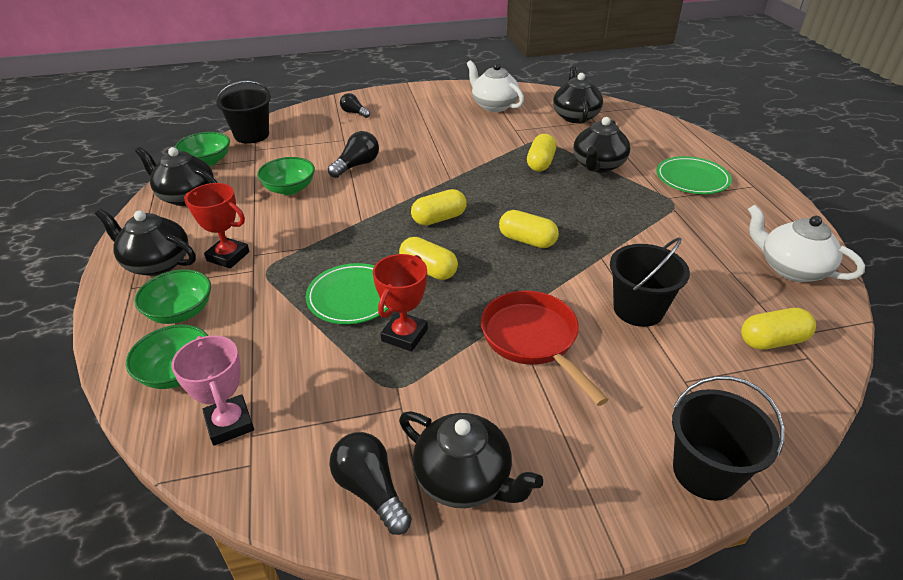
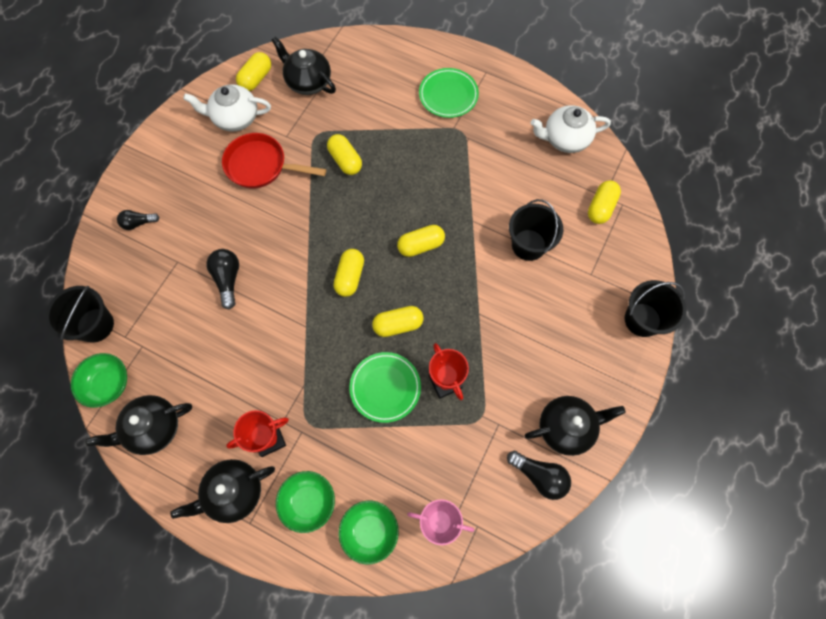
camera: 50 degrees left, 30 degrees up
green bowl [257,157,315,195] -> none
black light bulb [329,432,412,535] -> black light bulb turned 150 degrees counterclockwise [507,451,571,500]
red pan [481,291,609,406] -> red pan moved to [222,133,326,189]
black teapot [573,117,630,173] -> none
none -> yellow capsule [236,52,271,91]

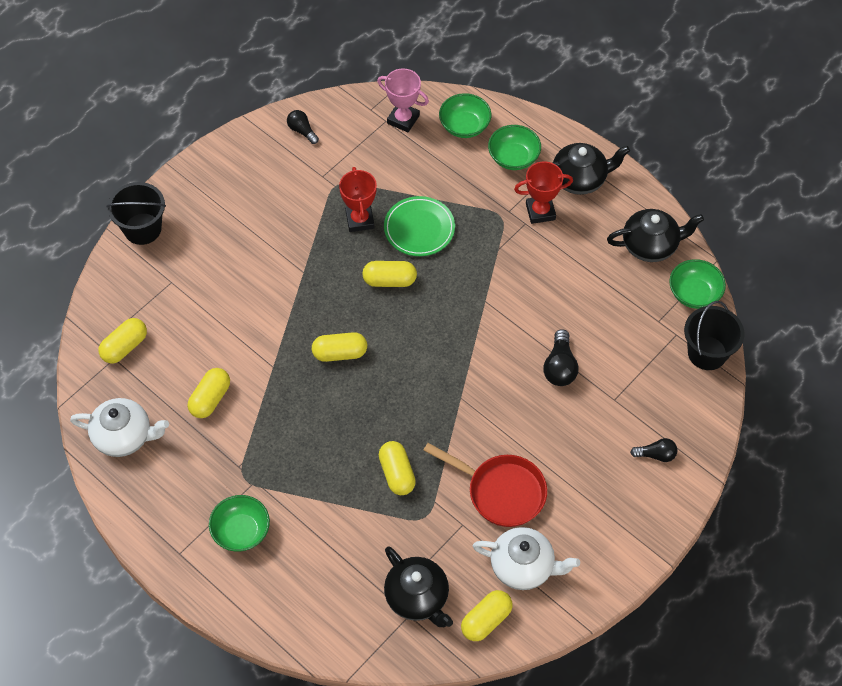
camera: 165 degrees left, 10 degrees down
yellow capsule [333,249,364,297] -> yellow capsule moved to [188,368,230,418]
green plate [419,68,479,118] -> green bowl [209,495,270,552]
black light bulb [507,451,571,500] -> black light bulb [287,110,319,144], size x0.67
black bucket [509,199,563,261] -> none
black teapot [525,396,625,456] -> none

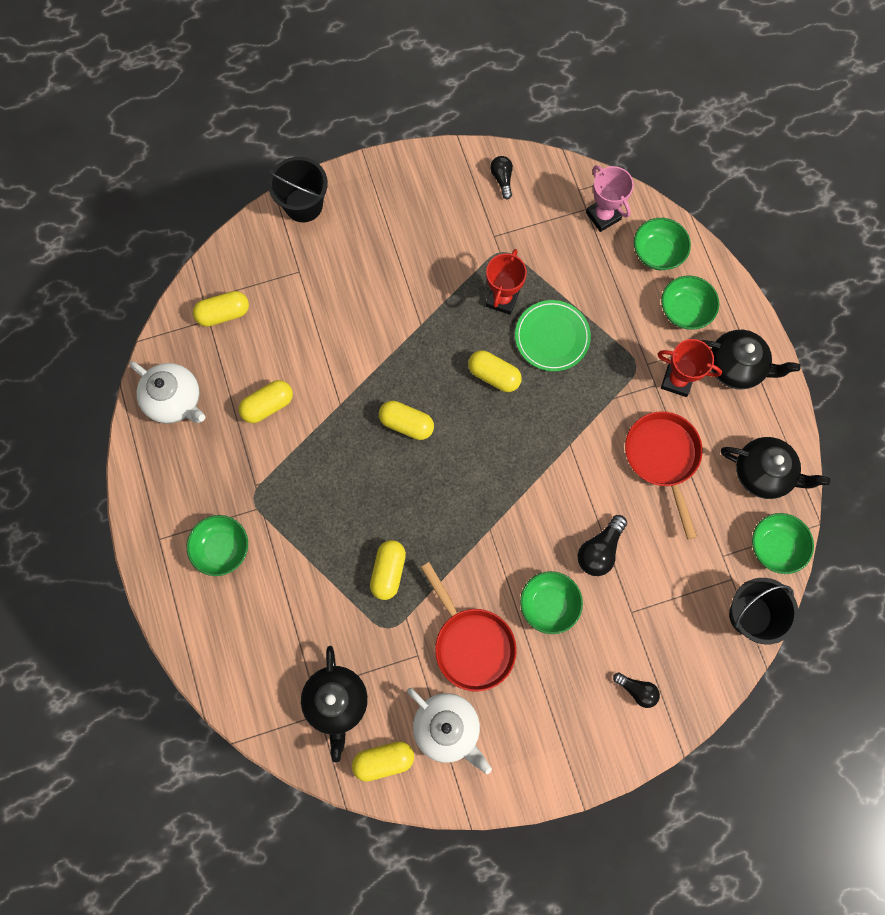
camera: 30 degrees right, 15 degrees up
none -> green bowl [520,571,583,634]
none -> red pan [625,411,703,540]

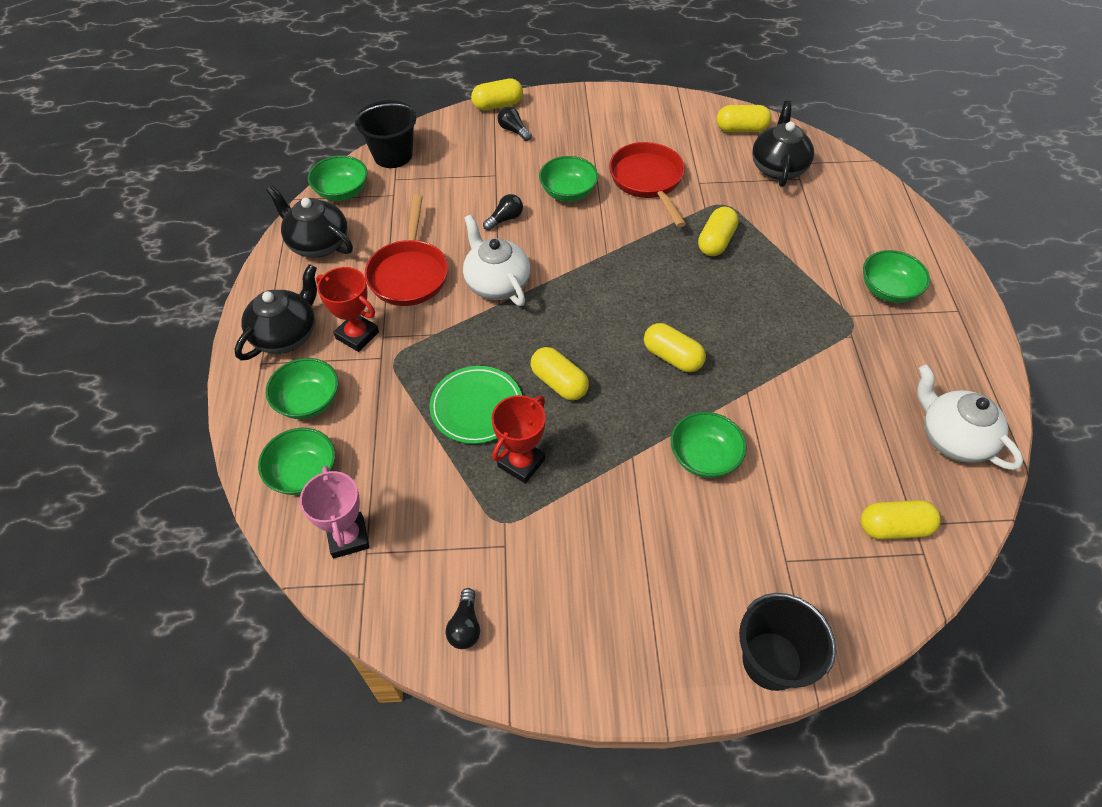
camera: 165 degrees left, 20 degrees down
yellow capsule [239,380,293,423] -> yellow capsule moved to [471,79,523,110]
white teapot [407,688,492,774] -> white teapot moved to [463,215,531,306]
black light bulb [577,515,627,576] -> black light bulb [483,194,523,230], size x0.67
black teapot [700,330,801,389] -> black teapot turned 90 degrees clockwise [234,264,317,361]
none -> green bowl [671,412,747,478]

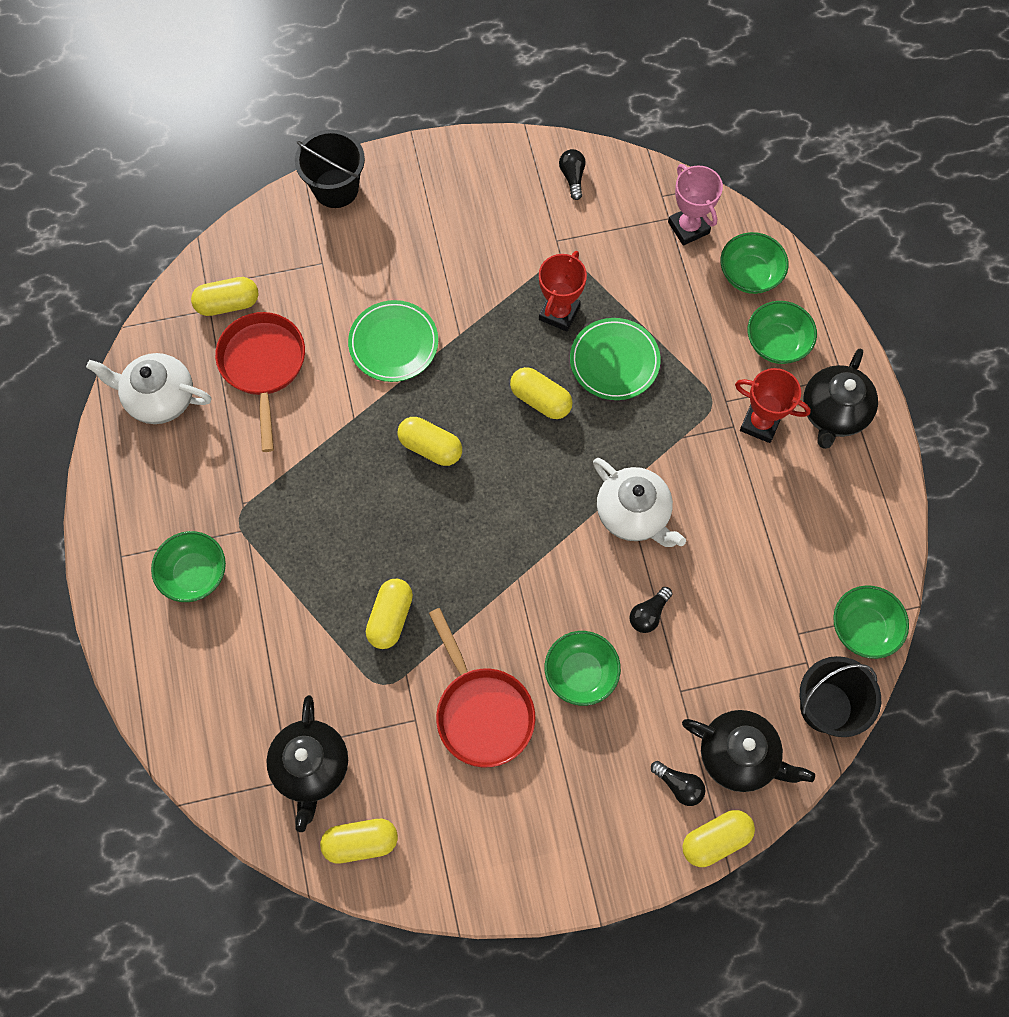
camera: 170 degrees right, 15 degrees up
black teapot [266,186,353,258] -> black teapot moved to [682,710,815,792]
red pan [365,195,448,306] -> red pan moved to [215,312,305,452]
green bowl [671,412,747,478] -> green plate [348,300,438,382]
white teapot [917,365,1023,470] -> white teapot turned 150 degrees clockwise [86,353,212,424]

